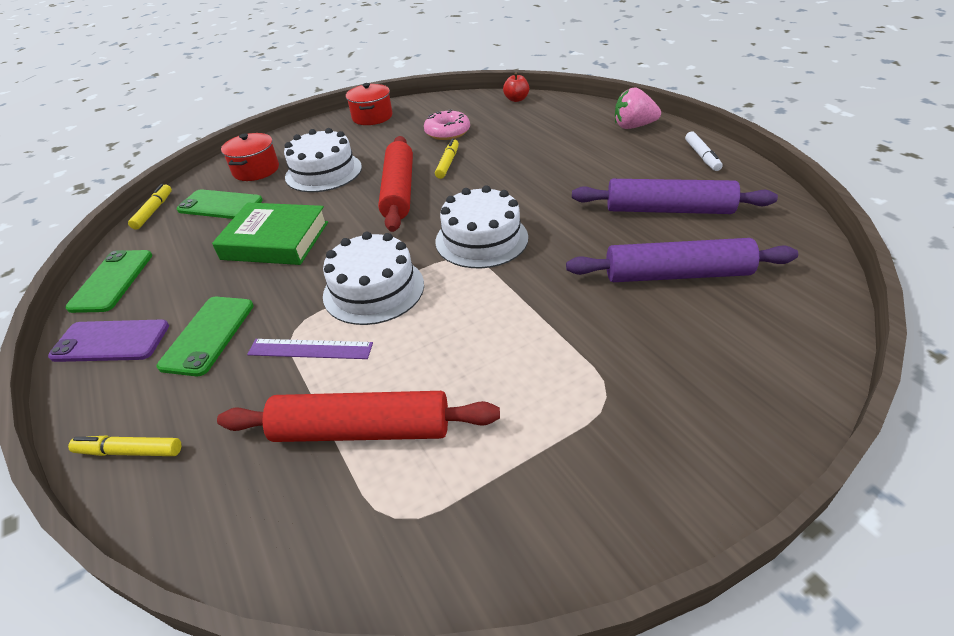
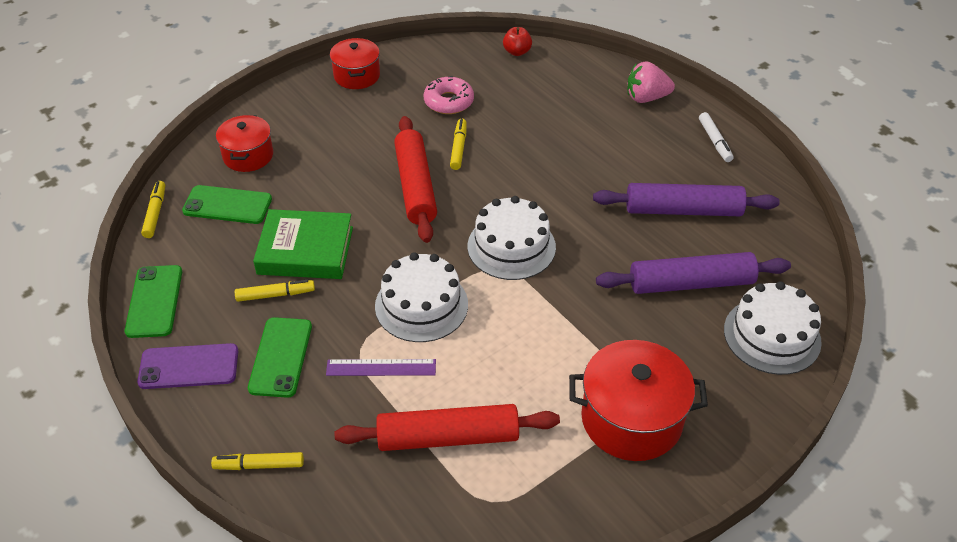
camera: 10 degrees left, 5 degrees up
white cake [284,128,362,192] -> white cake moved to [724,281,822,375]
none -> yellow marker [235,280,315,302]
none -> red pot [569,340,708,461]

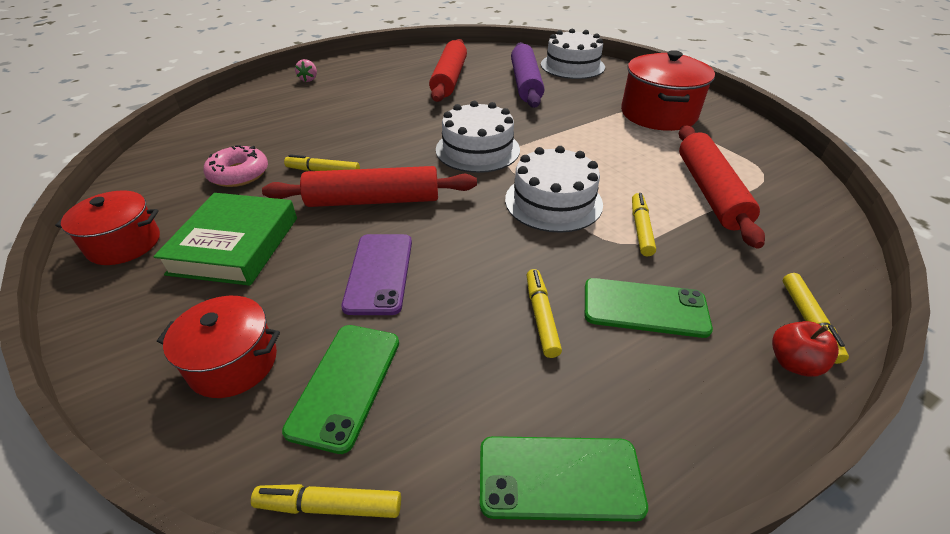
camera: 85 degrees left, 5 degrees down
purple phone [137,343,238,389] -> purple phone moved to [341,234,412,315]
green book [253,209,353,279] -> green book moved to [153,193,297,286]
purple ruler [326,359,436,376] -> yellow marker [632,193,656,256]
red apple [503,27,532,56] -> red apple moved to [772,321,839,377]
purple rolling pin [593,183,780,216] -> red rolling pin [429,39,467,102]
pink strawberry [627,61,675,103] -> pink strawberry [295,59,317,82], size x0.59
white marker [699,112,733,162] -> none

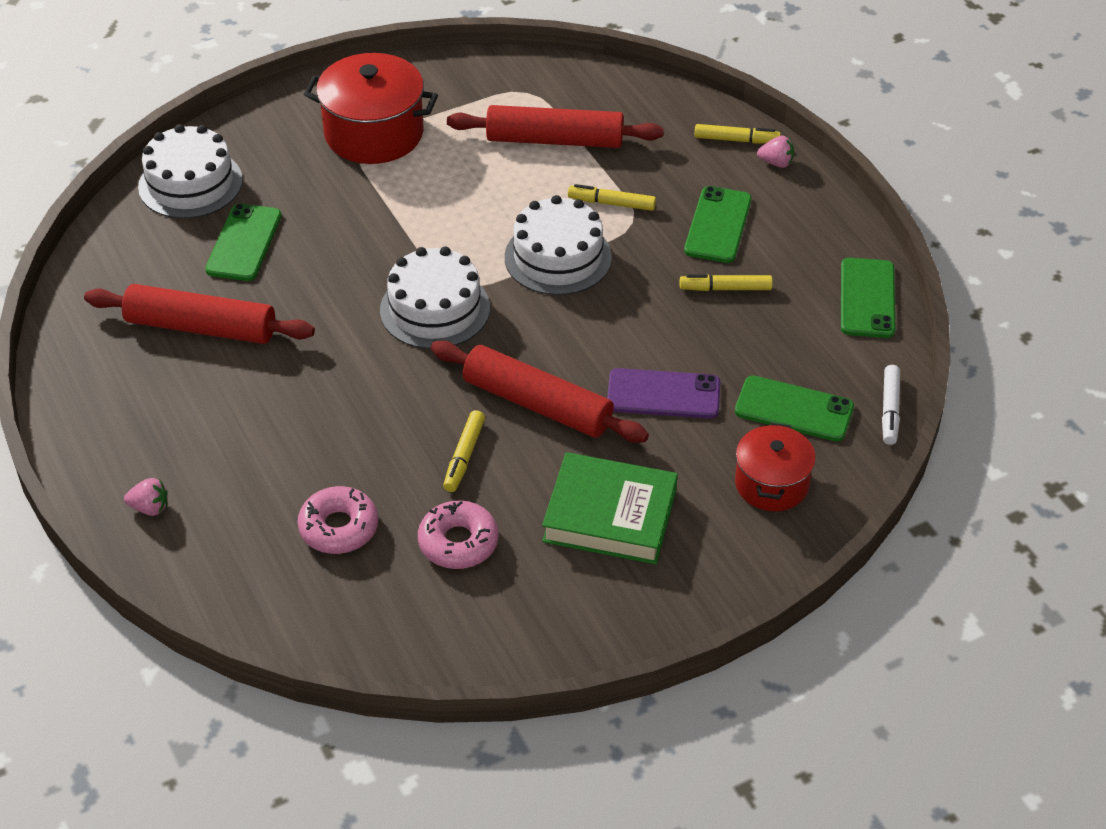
camera: 85 degrees left, 5 degrees up
red pot [55,191,160,265] -> none
yellow marker [251,484,401,518] -> white marker [882,365,900,445]
red rolling pin [262,166,477,207] -> red rolling pin turned 60 degrees counterclockwise [431,341,649,443]
purple rolling pin [511,42,544,108] -> green phone [205,203,282,281]
red apple [772,321,839,377] -> pink strawberry [757,135,794,168]
none -> pink donut [297,486,378,554]

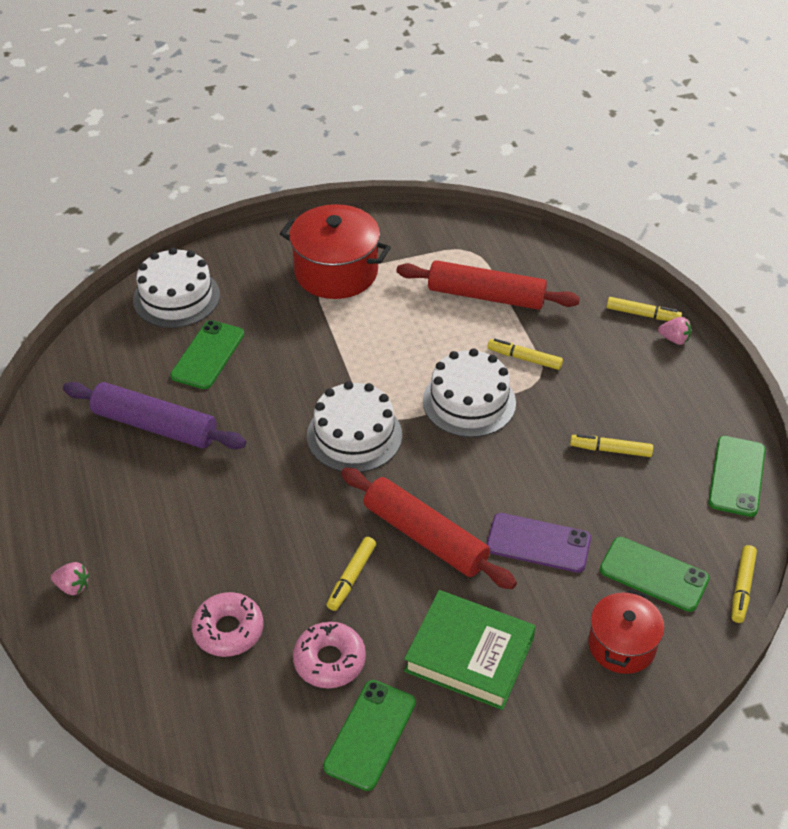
camera: 10 degrees right, 0 degrees up
red rolling pin [84,284,315,344] -> purple rolling pin [63,382,246,449]
green phone [684,186,752,263] -> green phone moved to [323,680,416,791]
white marker [882,365,900,445] -> yellow marker [732,545,757,623]

